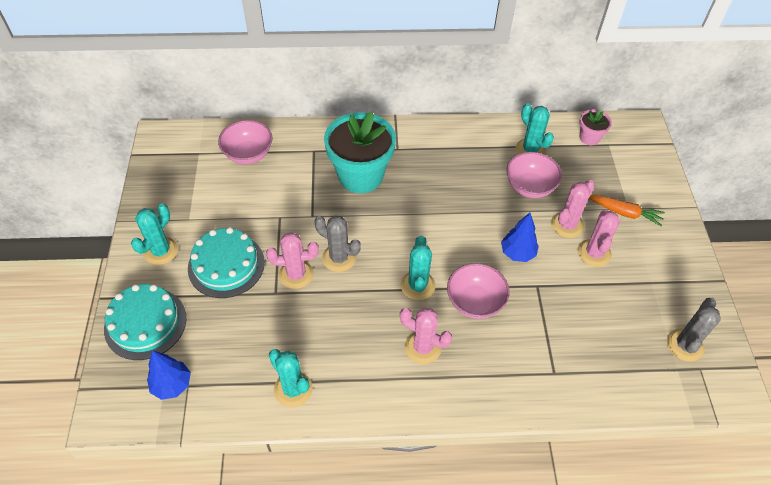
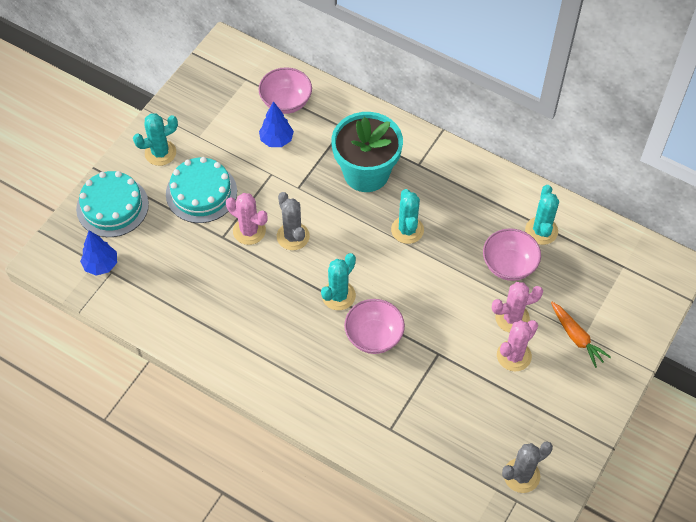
camera: 35 degrees right, 5 degrees up
turquoise cactus [269,349,312,407] -> turquoise cactus moved to [391,189,424,244]
pink cactus [400,308,452,364] -> none
blue tree [501,213,539,262] -> blue tree moved to [259,101,294,147]
pink flower pot [579,109,612,145] -> none

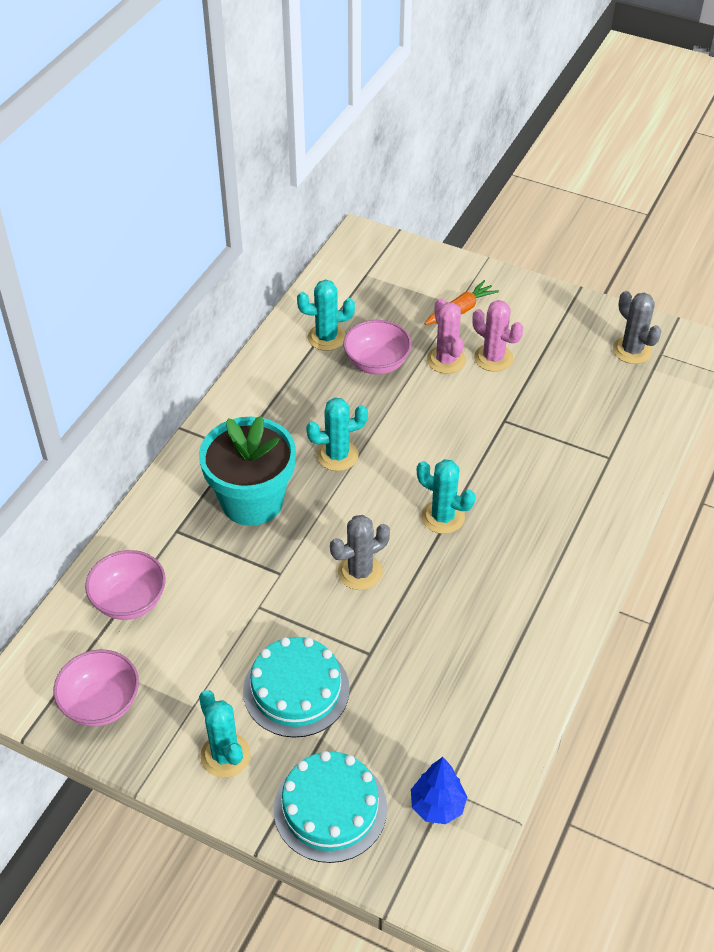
camera: 95 degrees left, 10 degrees down
pink cactus [226,193,267,245] -> none
blue tree [259,101,294,147] -> none
pink bowl [344,299,405,354] -> pink bowl moved to [53,650,139,726]

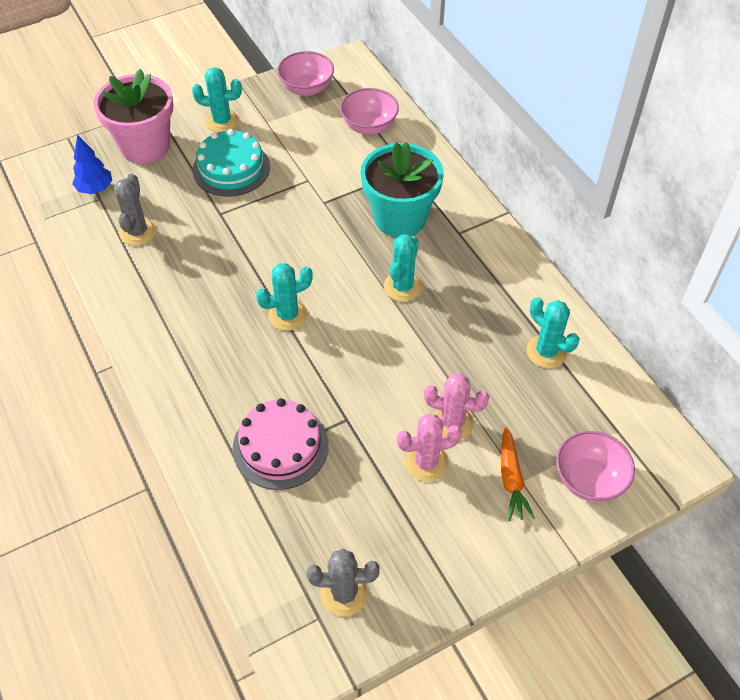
camera: 125 degrees right, 5 degrees up
turquoise cake [274,751,387,863] -> pink flower pot [93,69,173,164]
turquoise cactus [297,280,355,351] -> turquoise cactus turned 75 degrees counterclockwise [526,297,579,368]
grey cactus [330,515,390,590] -> grey cactus moved to [114,173,156,246]
pink bowl [343,320,412,375] -> pink bowl moved to [556,431,635,502]
none -> pink cake [233,398,329,490]

